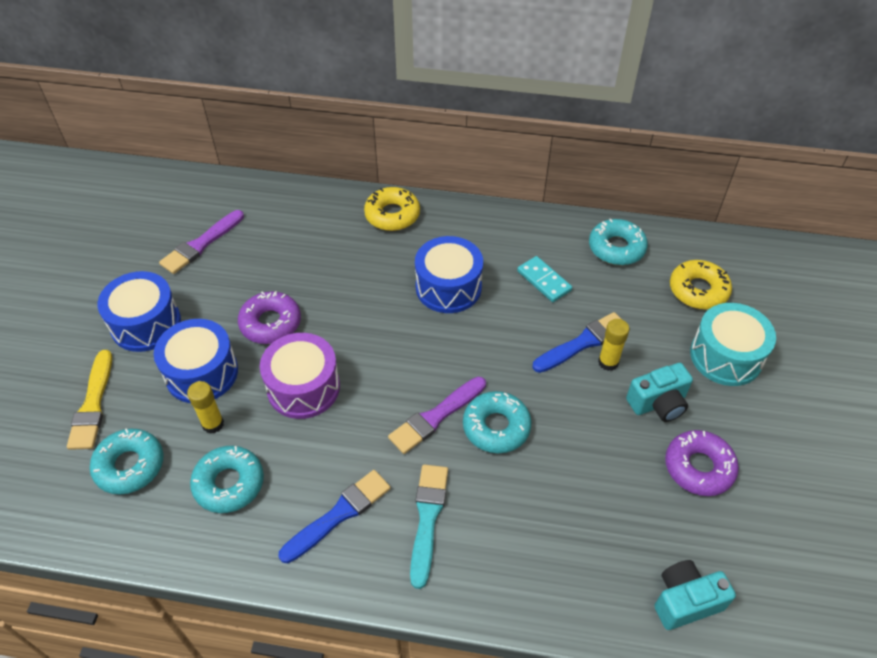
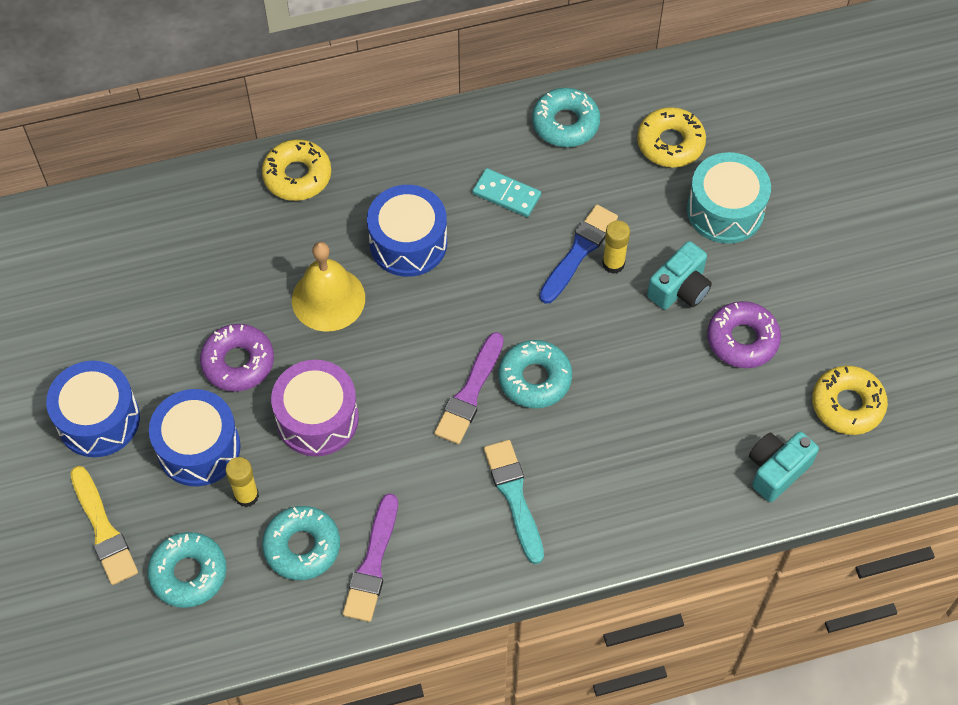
camera: 25 degrees left, 10 degrees up
purple brush [159,210,244,274] -> purple brush moved to [343,493,398,622]
blue brush [278,470,391,563] -> none
none -> yellow bell [292,242,365,332]
none -> yellow donut [812,366,888,435]

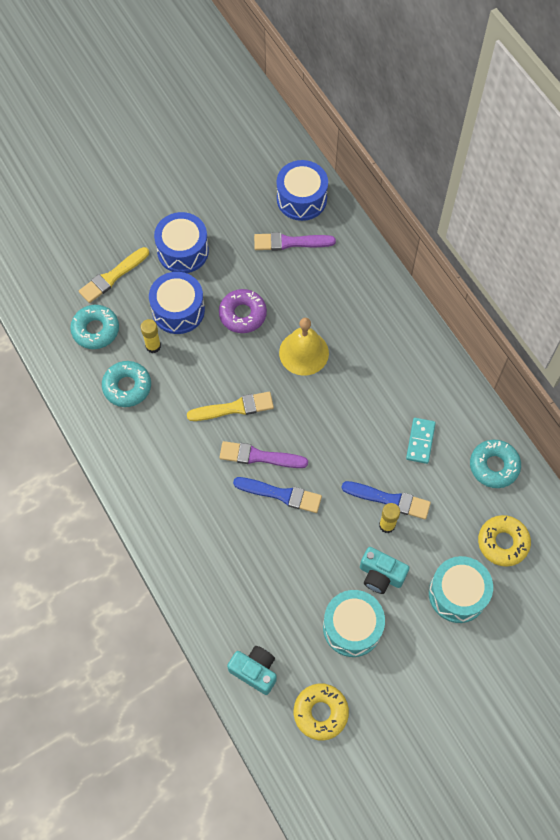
camera: 75 degrees right, 5 degrees up
yellow donut [262,139,331,201] -> none
purple drum [271,360,359,456] -> none
purple brush [343,493,398,622] -> purple brush moved to [254,232,336,251]
blue drum [367,185,447,277] -> blue drum moved to [277,160,328,221]
turquoise brush [484,440,544,564] -> none
turquoise donut [498,340,572,408] -> blue brush [233,477,322,513]
purple donut [707,301,781,368] -> turquoise drum [323,590,385,657]
none -> yellow brush [187,392,274,421]

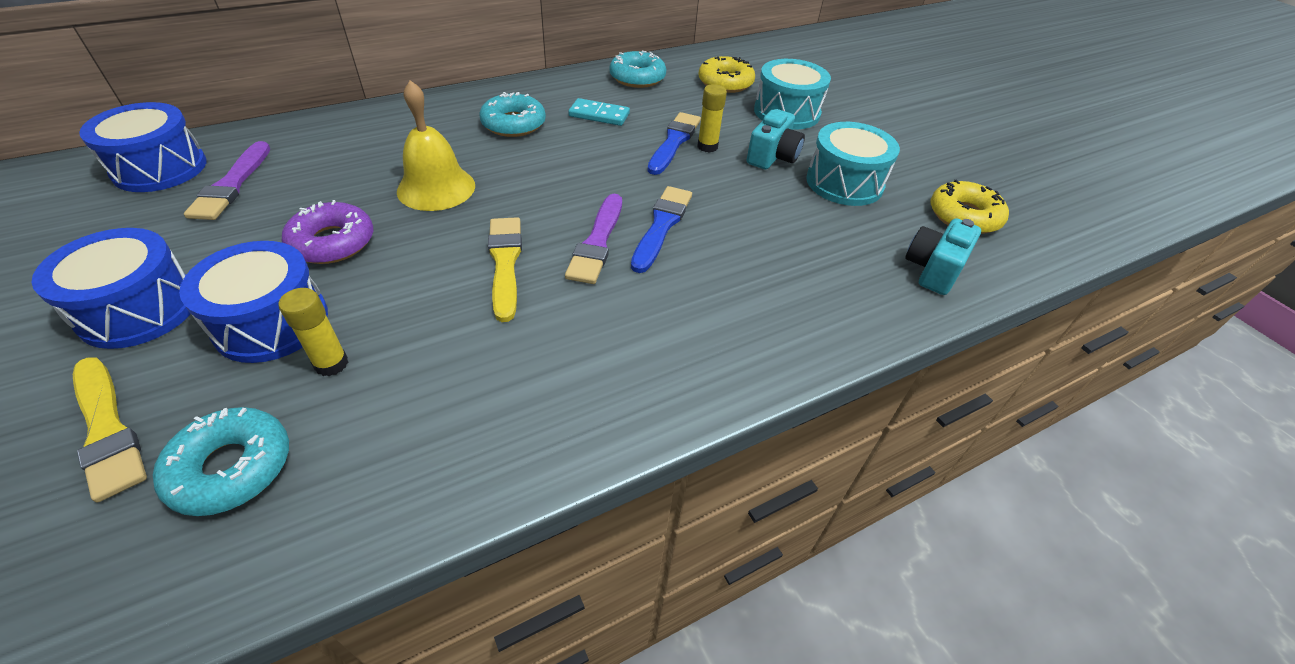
camera: 90 degrees left, 20 degrees down
turquoise donut [102,361,151,407] -> turquoise donut moved to [479,92,546,137]

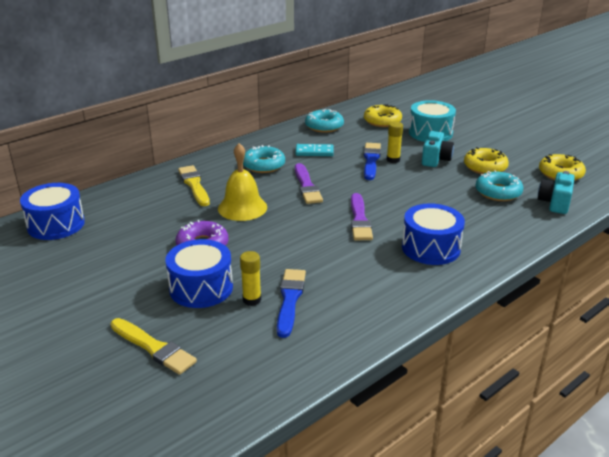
camera: 10 degrees left, 15 degrees down
blue drum [31,228,191,349] -> blue drum moved to [402,203,465,265]
turquoise donut [153,407,289,516] -> turquoise donut moved to [475,170,524,201]
purple brush [184,141,270,220] -> purple brush moved to [295,163,323,204]
yellow brush [488,217,522,322] -> yellow brush moved to [178,165,210,206]
blue brush [631,186,692,273] -> blue brush moved to [277,269,306,338]
turquoise drum [806,122,900,206] -> yellow donut [464,147,509,174]

